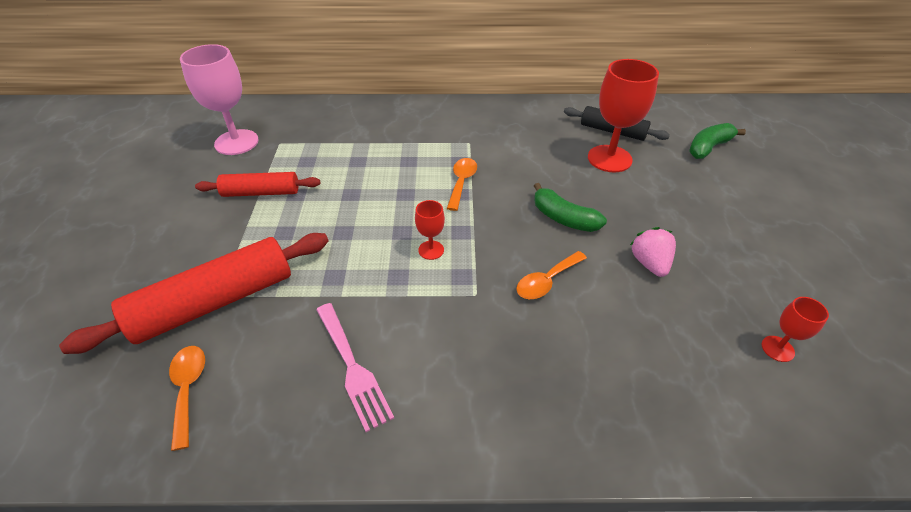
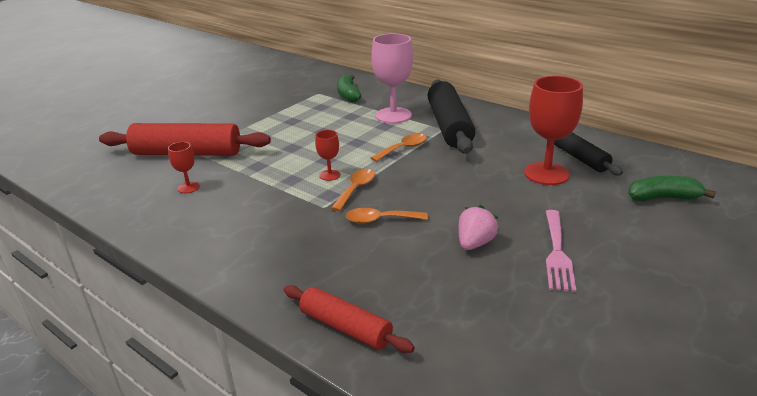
camera: 40 degrees right, 15 degrees down
orange spoon [169,346,205,451] -> orange spoon moved to [331,169,375,211]
pink goblet [180,44,259,155] -> pink goblet moved to [371,34,413,123]
red rolling pin [195,172,320,197] -> red rolling pin moved to [284,285,415,353]
pink fork [316,303,394,432] -> pink fork moved to [545,210,576,292]
green banana [534,183,607,232] -> green banana moved to [337,75,361,103]
red goblet [762,297,829,362] -> red goblet moved to [168,142,200,193]
none -> black rolling pin [428,80,475,154]

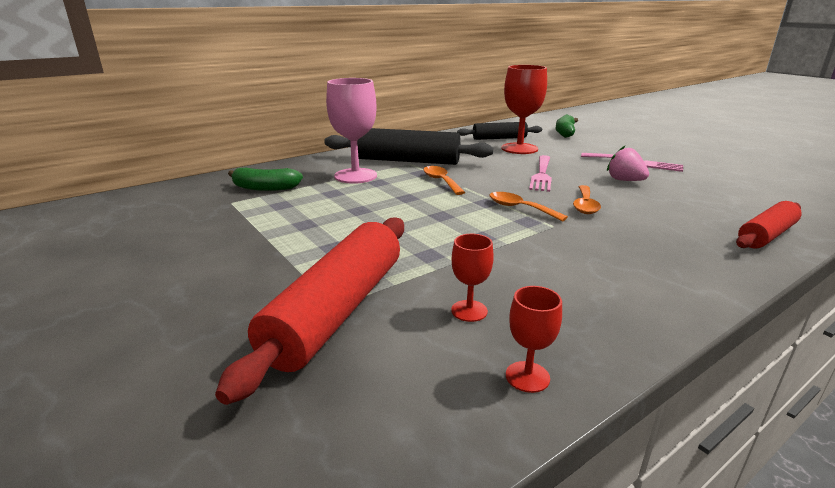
camera: 75 degrees left, 5 degrees down
red goblet [315,130,341,181] -> red goblet moved to [506,286,562,393]
none -> pink fork [529,155,552,192]

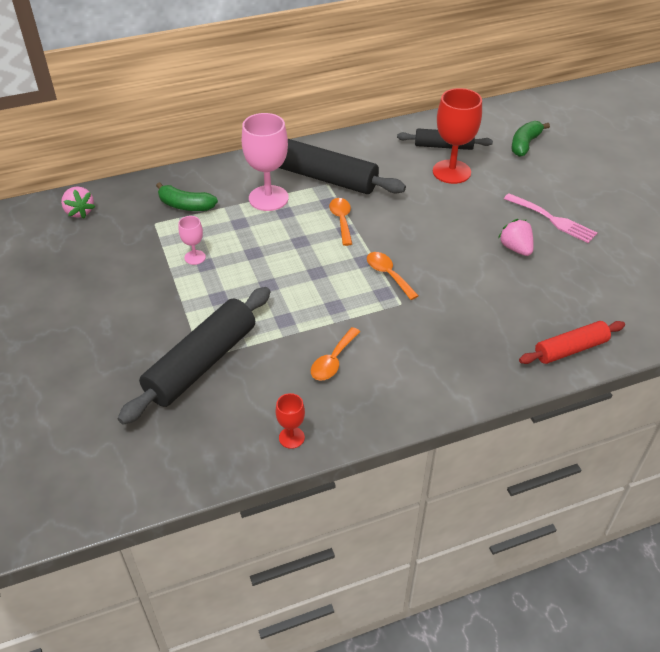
camera: 15 degrees right, 20 degrees up
red rolling pin [215,218,404,405] -> black rolling pin [118,287,270,425]
red goblet [451,234,494,322] -> none
pink fork [529,155,552,192] -> none
orange spoon [573,185,601,214] -> orange spoon moved to [311,327,360,381]
none -> pink strawberry [61,186,95,219]
none -> pink goblet [179,216,206,265]

